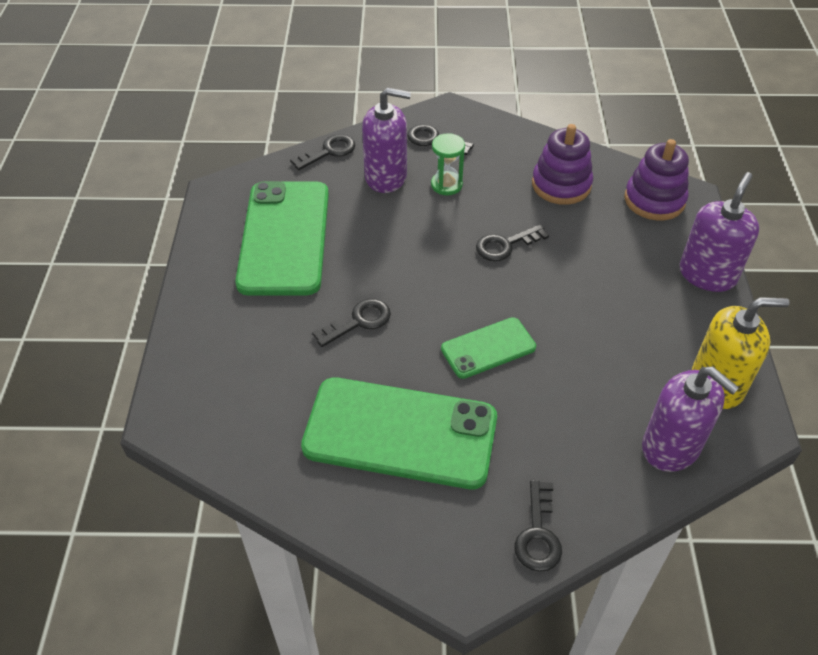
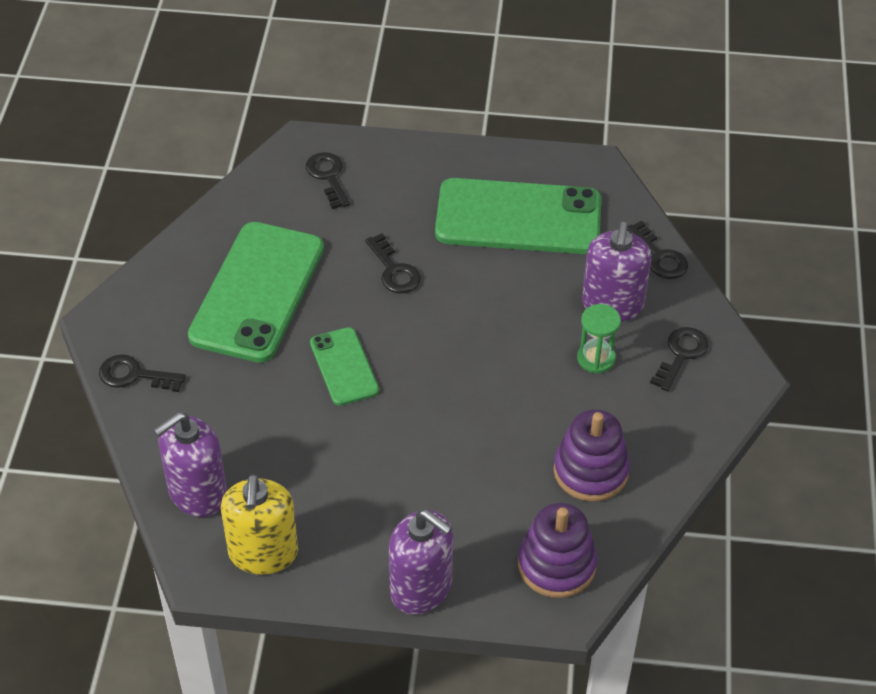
camera: 95 degrees right, 0 degrees up
black key [476,224,549,261] -> black key moved to [306,152,350,209]

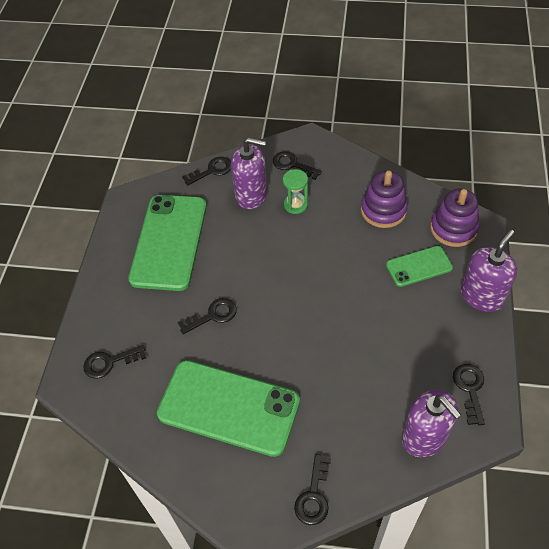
camera: 85 degrees left, 5 degrees up
yellow soap dispenser [221,474,298,575] -> black key [453,364,485,425]
green phone [310,327,379,406] -> green phone moved to [386,246,453,287]

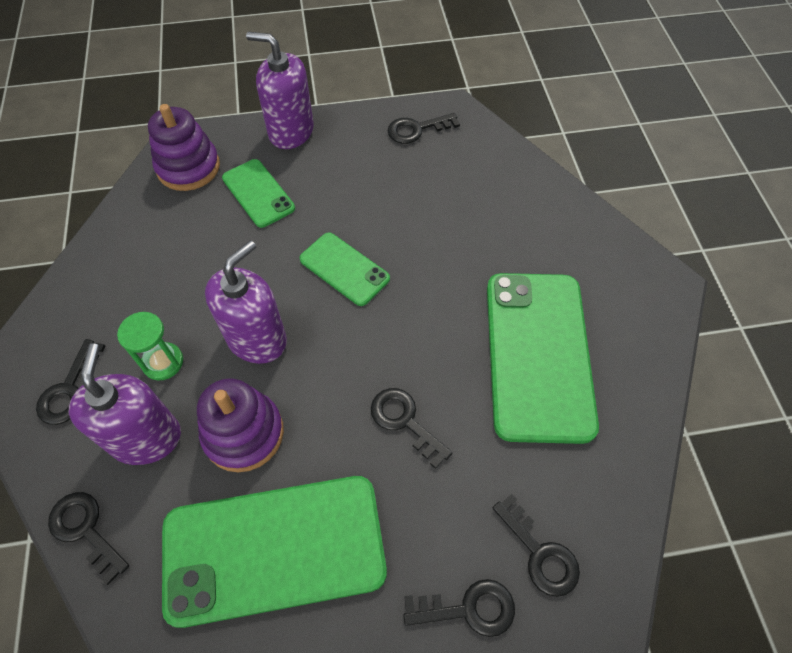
camera: 110 degrees left, 5 degrees up
black key [294,454,331,525] -> black key moved to [403,579,515,637]
purple stacking toy [361,171,408,228] -> purple stacking toy moved to [197,378,284,472]
purple soap dispenser [402,390,461,457] -> purple soap dispenser moved to [205,240,287,364]
none -> green phone [300,232,390,306]

